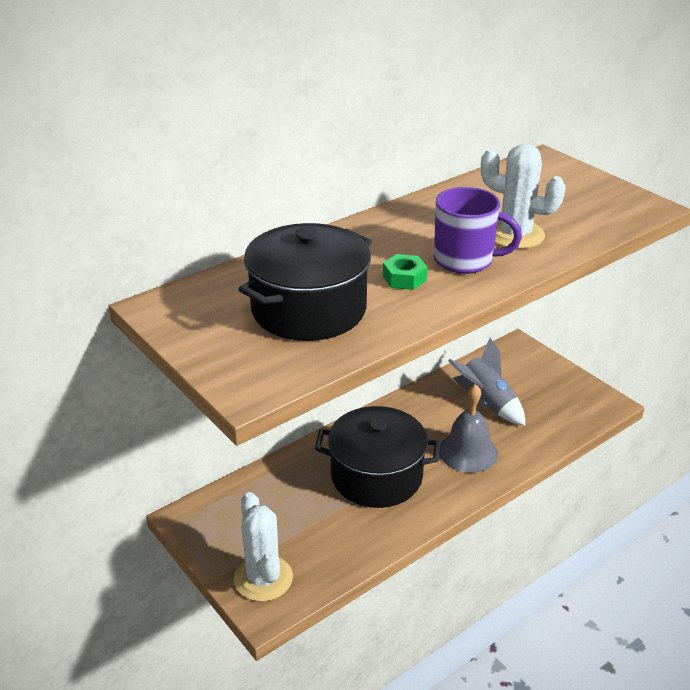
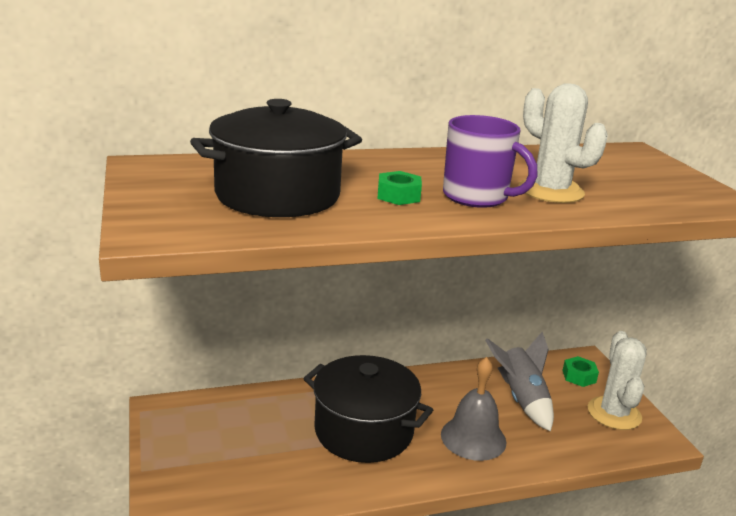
camera: 20 degrees right, 10 degrees down
white cactus [234,492,293,602] -> white cactus moved to [588,331,647,430]
none -> green nut [562,356,599,387]

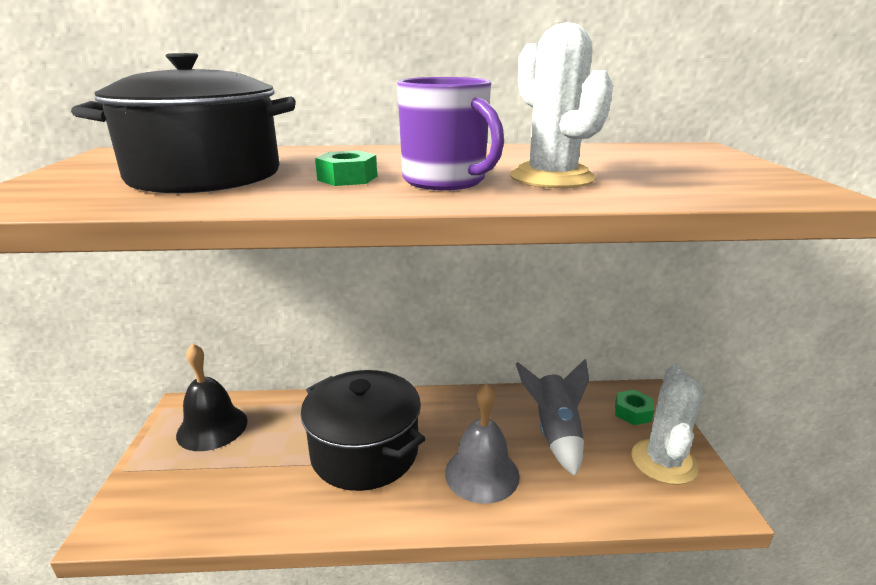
camera: 15 degrees right, 0 degrees up
none -> black bell [176,343,248,451]

